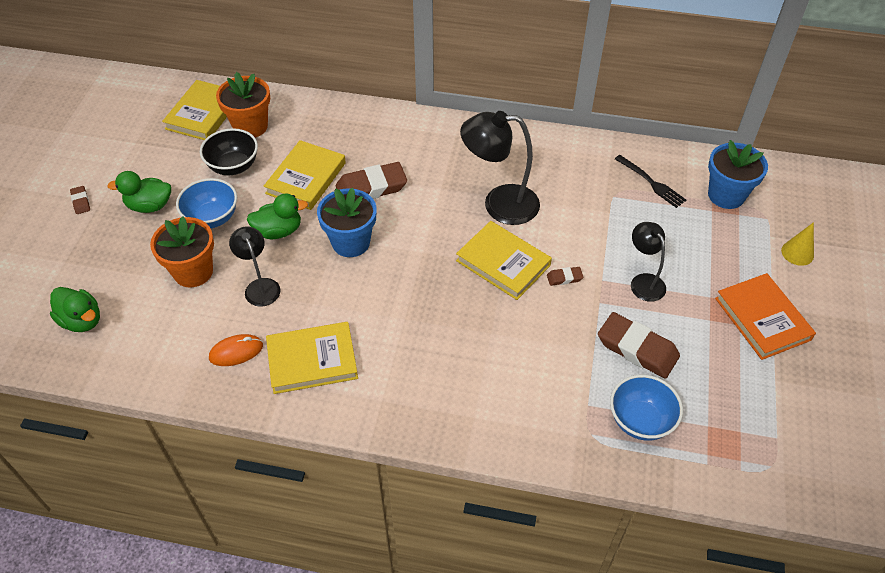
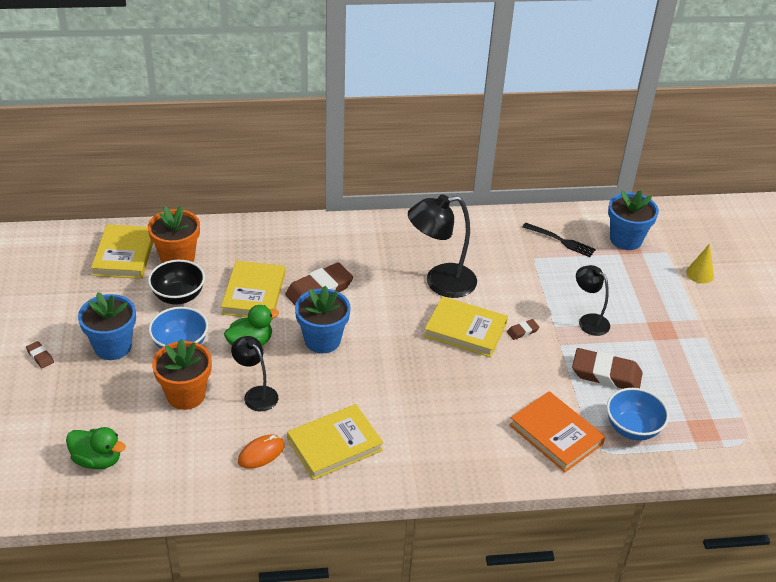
camera: 20 degrees left, 10 degrees down
green duck [107,171,171,213] -> blue flower pot [78,292,136,360]
orange book [715,273,816,360] -> orange book moved to [509,391,605,472]

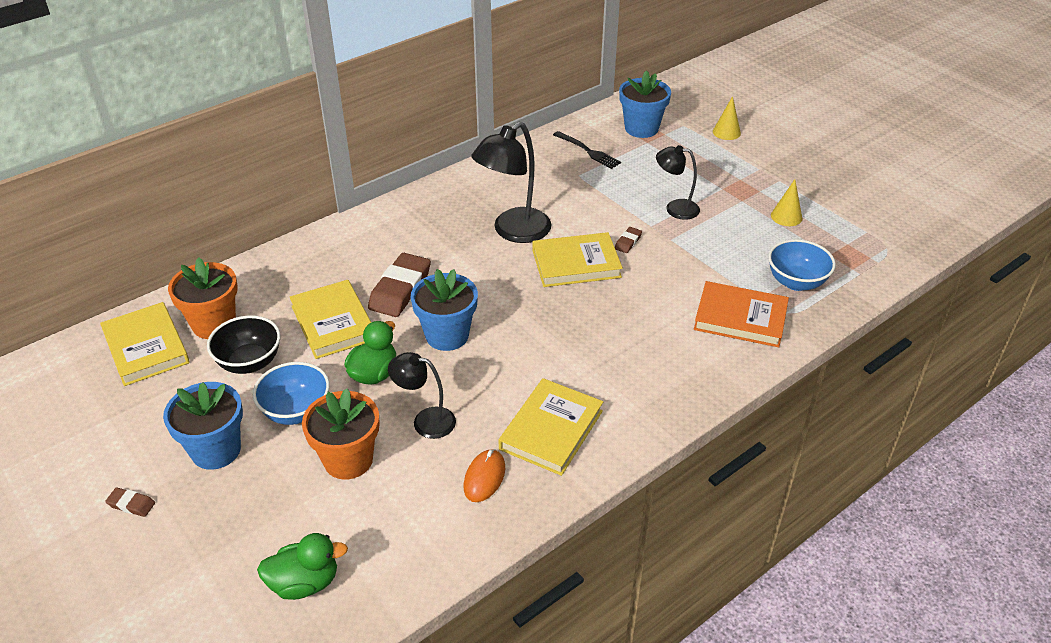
camera: 30 degrees left, 0 degrees up
black fork [523,223,596,257] -> black fork turned 45 degrees clockwise [553,131,621,169]
brown eraser [572,348,643,389] -> none
none -> yellow cone [771,179,802,226]

